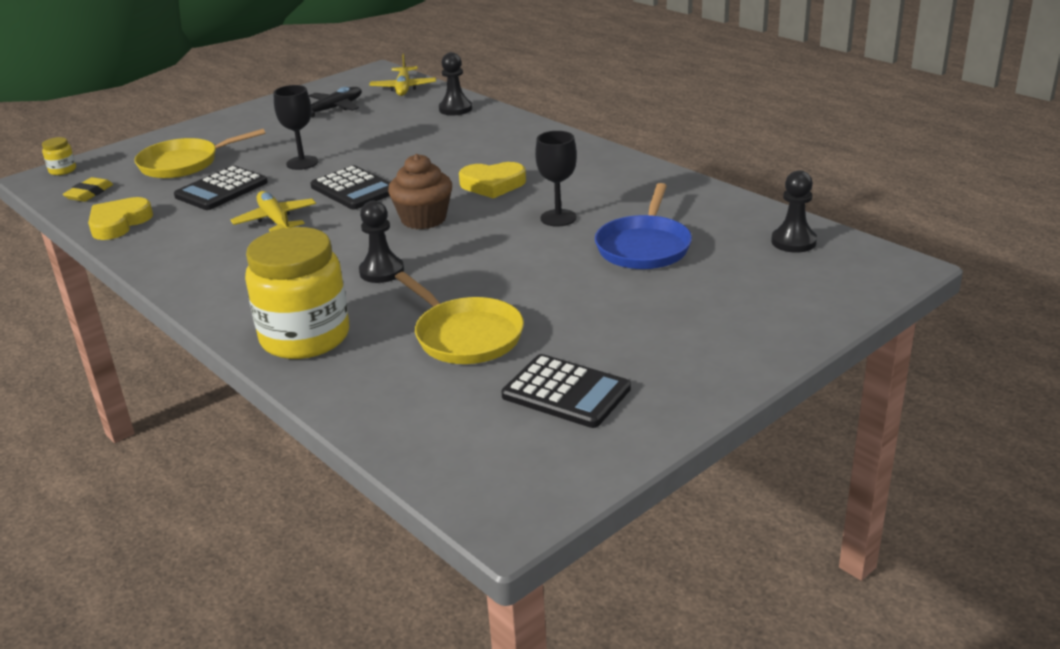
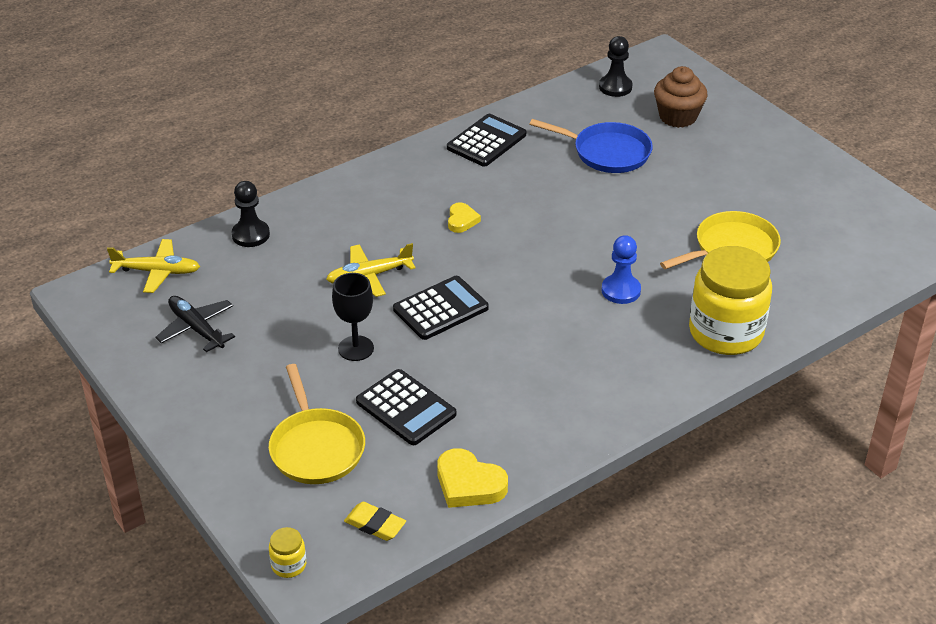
camera: 85 degrees left, 10 degrees up
yellow plane [231,191,316,232] -> yellow plane moved to [326,243,416,297]
black pawn [359,200,404,283] -> blue pawn [601,235,641,304]
brown cupcake [388,154,452,229] -> brown cupcake moved to [654,66,708,128]
yellow heart [459,162,526,199] -> yellow heart [448,202,481,233], size x0.61
black calculator [501,354,631,428] -> black calculator moved to [447,114,526,167]
black goblet [535,131,577,227] -> none

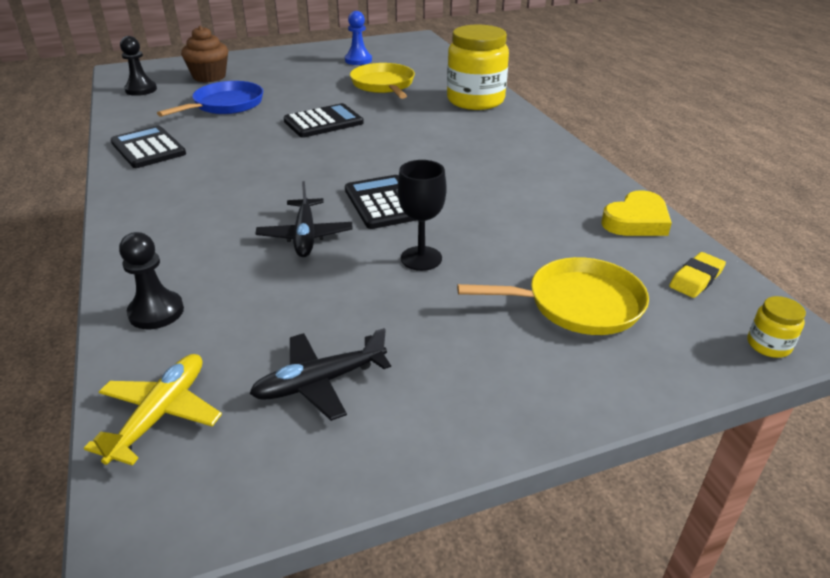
camera: 75 degrees left, 5 degrees down
yellow plane [326,243,416,297] -> black plane [255,181,353,257]
black calculator [356,369,456,445] -> black calculator moved to [284,103,364,138]
yellow heart [448,202,481,233] -> none
blue pawn [601,235,641,304] -> blue pawn moved to [345,11,372,65]

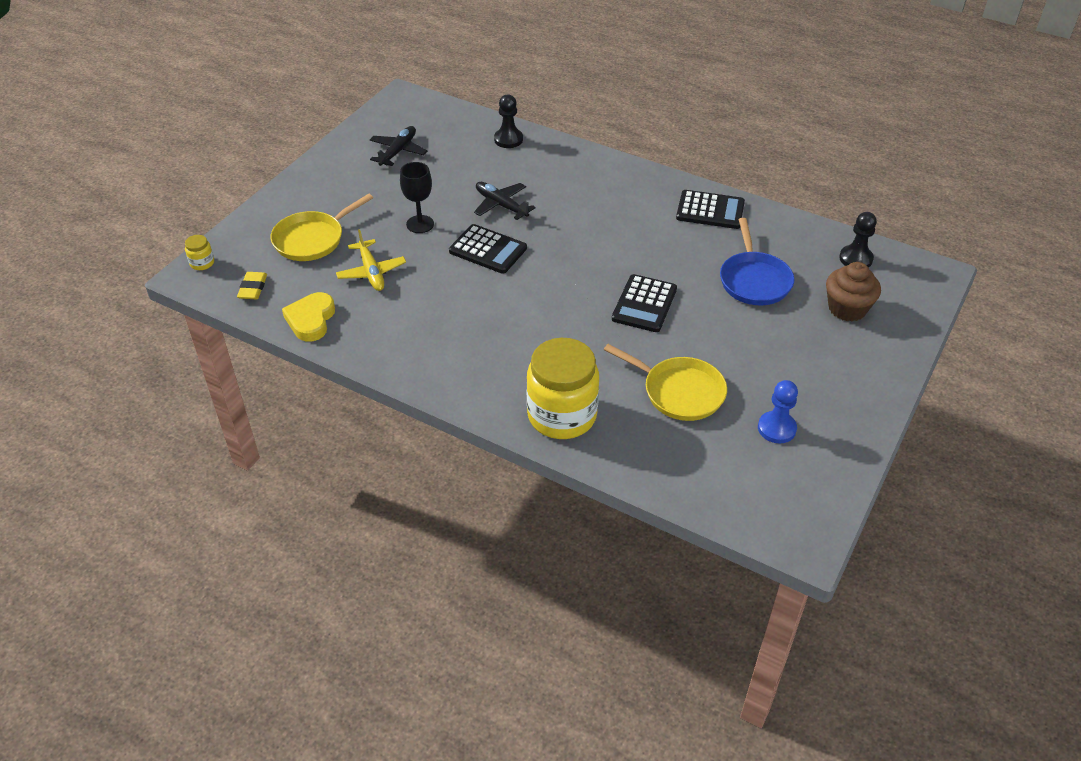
camera: 140 degrees right, 10 degrees up
yellow plane [84,354,222,466] -> yellow plane moved to [336,229,406,291]

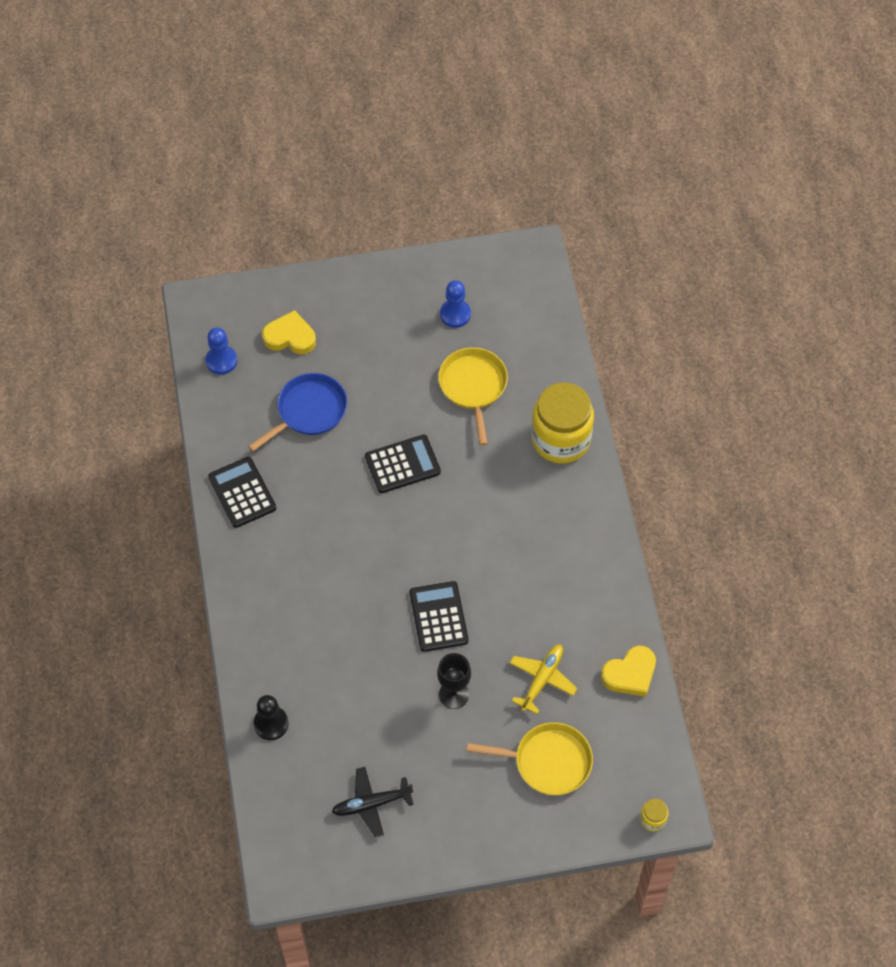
camera: 130 degrees left, 15 degrees up
yellow eraser [237,272,267,299] -> none
black plane [474,182,536,220] -> none
brown cupcake [826,262,881,322] -> yellow heart [262,310,316,354]
black pawn [839,212,877,268] -> blue pawn [206,327,237,375]

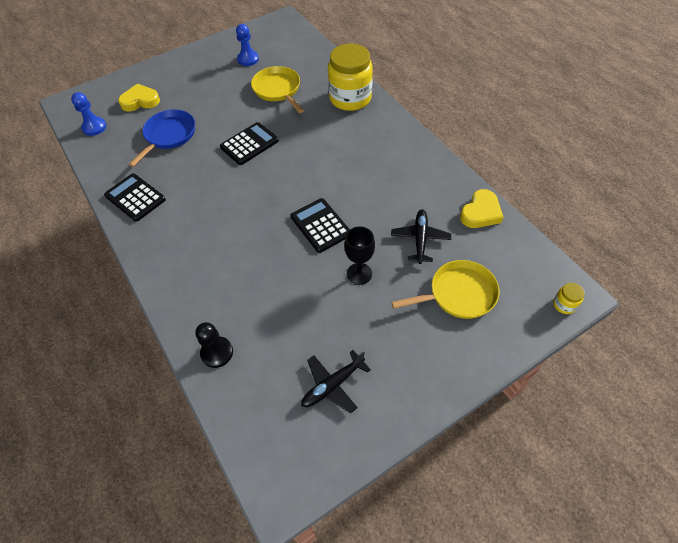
camera: 20 degrees left, 5 degrees down
yellow plane [510,645,577,714] -> black plane [391,209,451,264]

